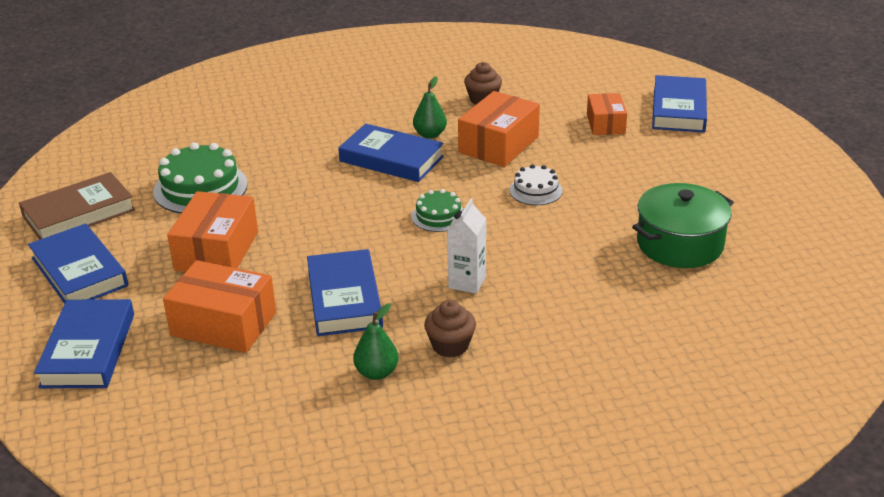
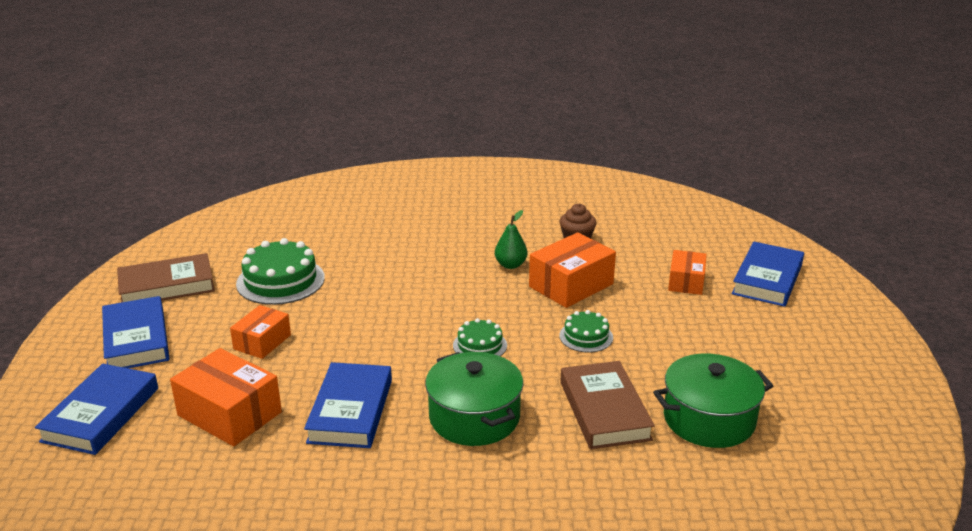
camera: 15 degrees right, 5 degrees down
orange box [167,191,258,272] -> orange box [230,305,291,359], size x0.63
blue book [338,124,444,182] -> none
green pear [353,303,399,380] -> none
brown cupcake [424,300,476,358] -> none
white carton [447,199,486,294] -> green pot [425,352,523,446]
white cake [509,164,563,205] -> green cake [559,310,613,353]
none -> brown book [560,361,655,449]

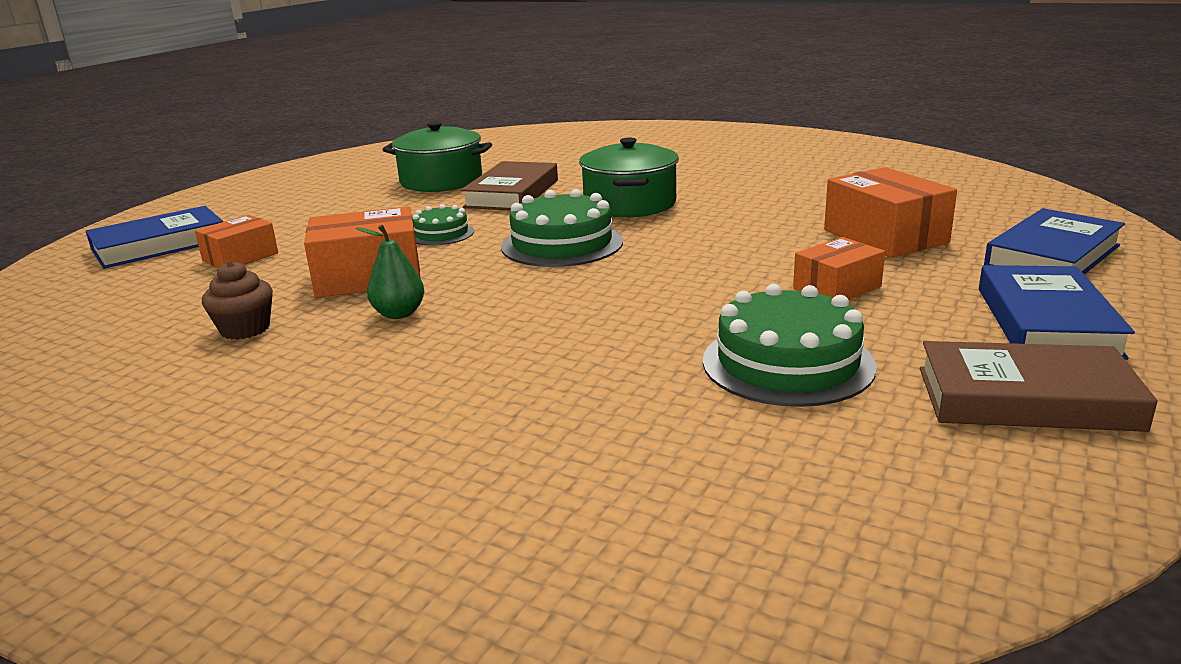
camera: 150 degrees left, 5 degrees down
blue book [304,362,392,448] -> none
green cake [453,318,507,356] -> green cake [501,189,623,267], size x1.78

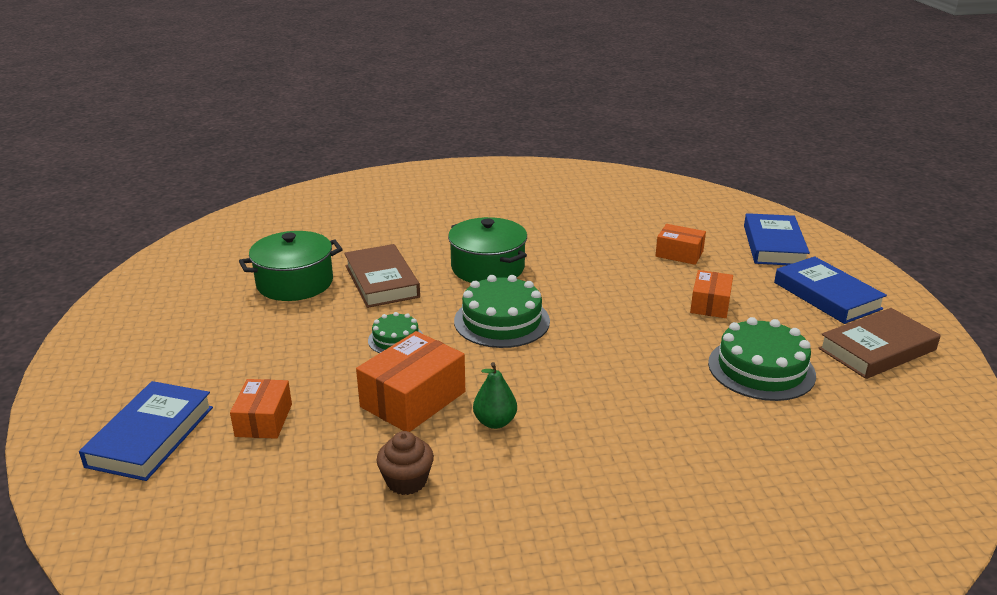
camera: 40 degrees left, 5 degrees up
orange box [824,167,957,258] -> orange box [655,224,706,265], size x0.63

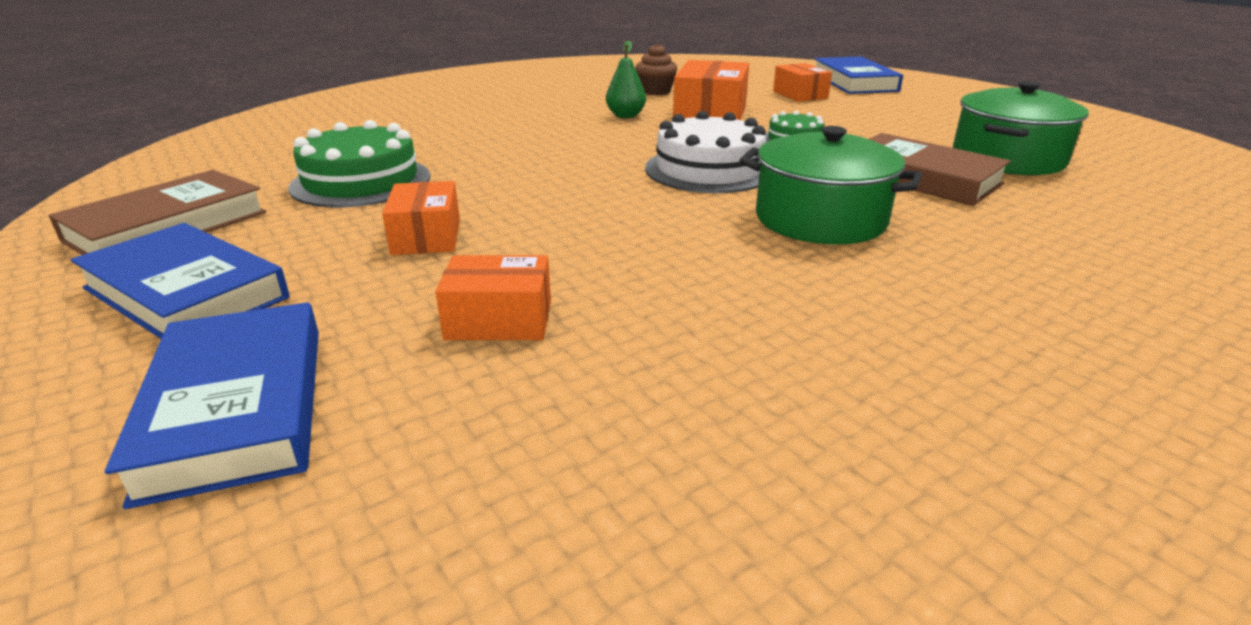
camera: 155 degrees right, 0 degrees up
green cake [454,275,550,348] -> white cake [645,111,766,193]

